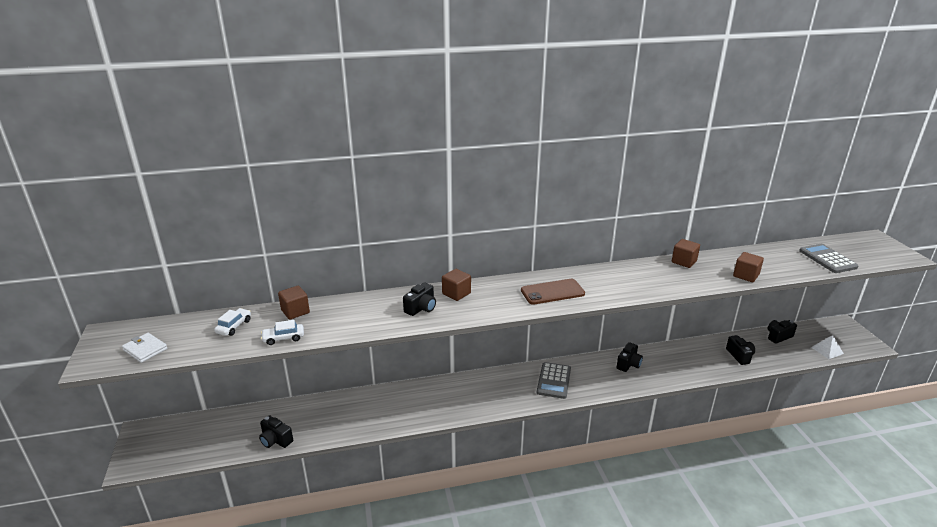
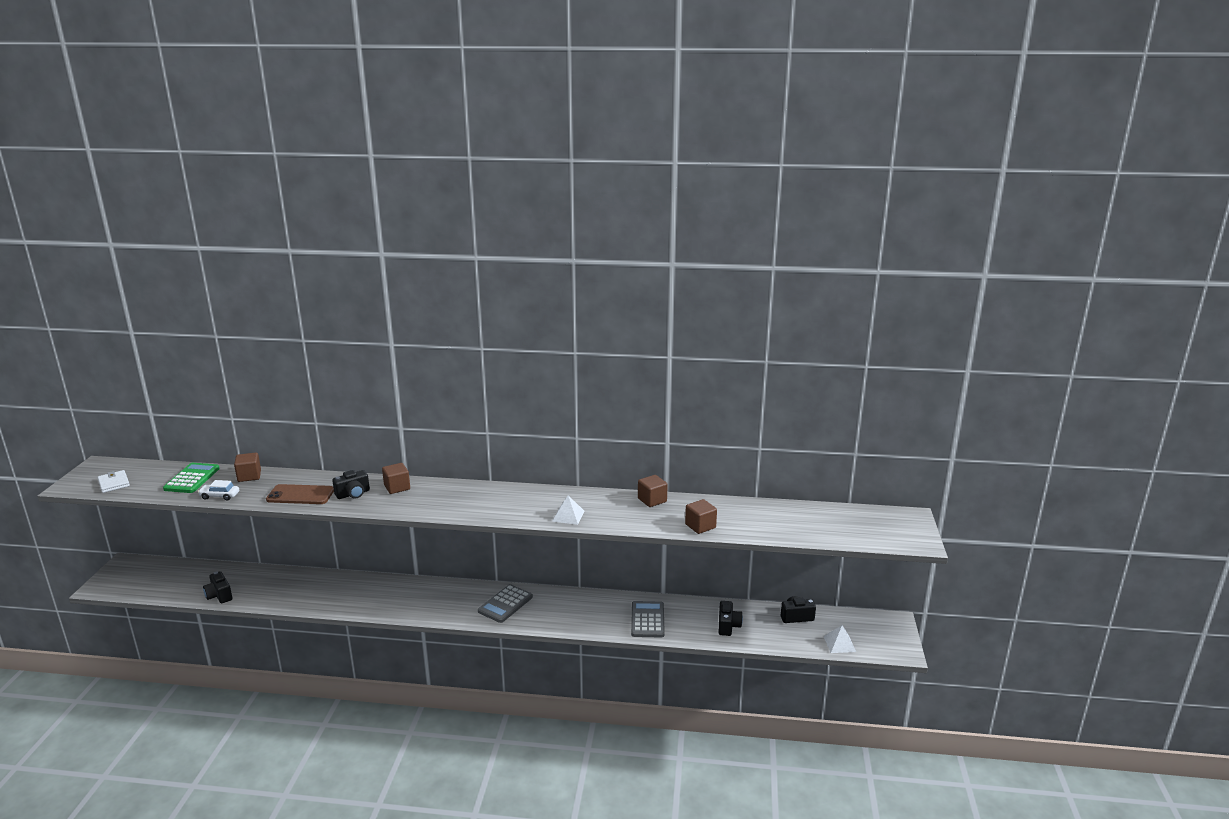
camera: 20 degrees right, 5 degrees down
white car [214,308,251,336] -> green calculator [163,463,220,493]
brown phone [521,279,585,305] -> brown phone moved to [266,484,334,504]
black camera [616,342,643,372] -> none
grey calculator [799,244,858,273] -> grey calculator moved to [631,601,665,638]
none -> white pyramid [552,495,584,525]

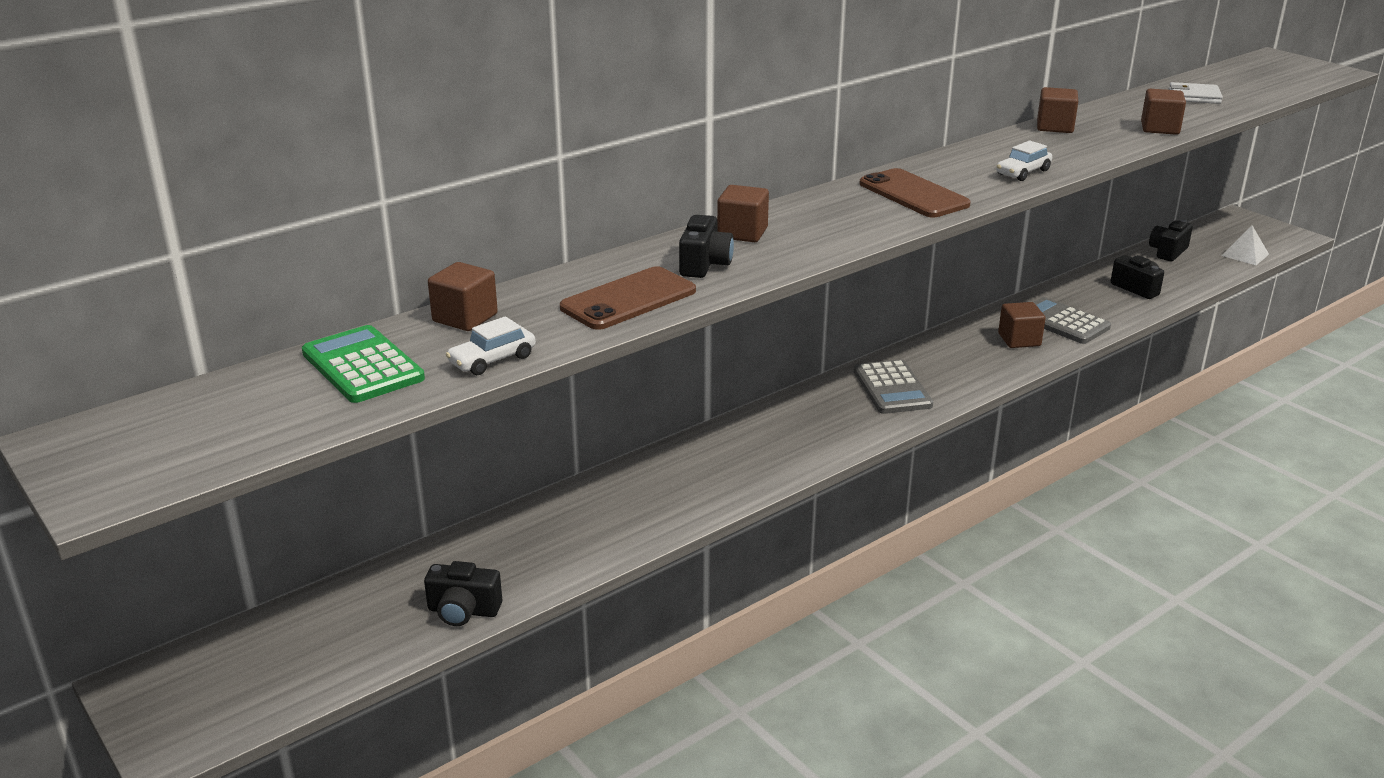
camera: 45 degrees left, 5 degrees up
white wallet [97,470,130,493] -> white wallet moved to [1169,82,1223,104]
white pyramid [552,495,584,525] -> white car [996,141,1052,181]
none -> brown phone [859,168,971,217]
none -> brown cube [998,302,1046,348]

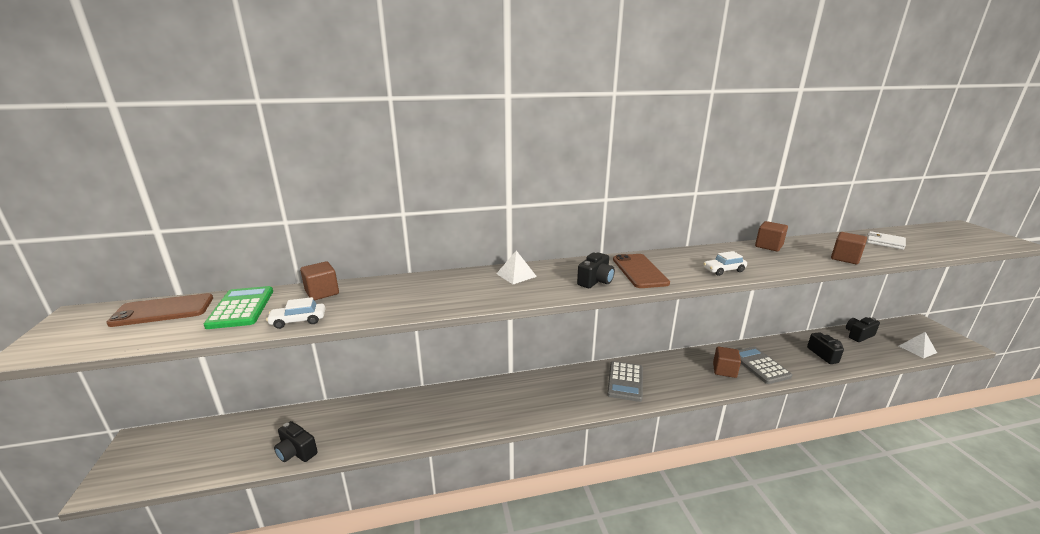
camera: 25 degrees right, 5 degrees down
brown phone [560,266,696,330] -> brown phone moved to [106,293,213,327]
black camera [679,215,734,278] -> black camera moved to [577,252,615,288]
brown cube [717,185,769,242] -> white pyramid [496,250,537,284]

